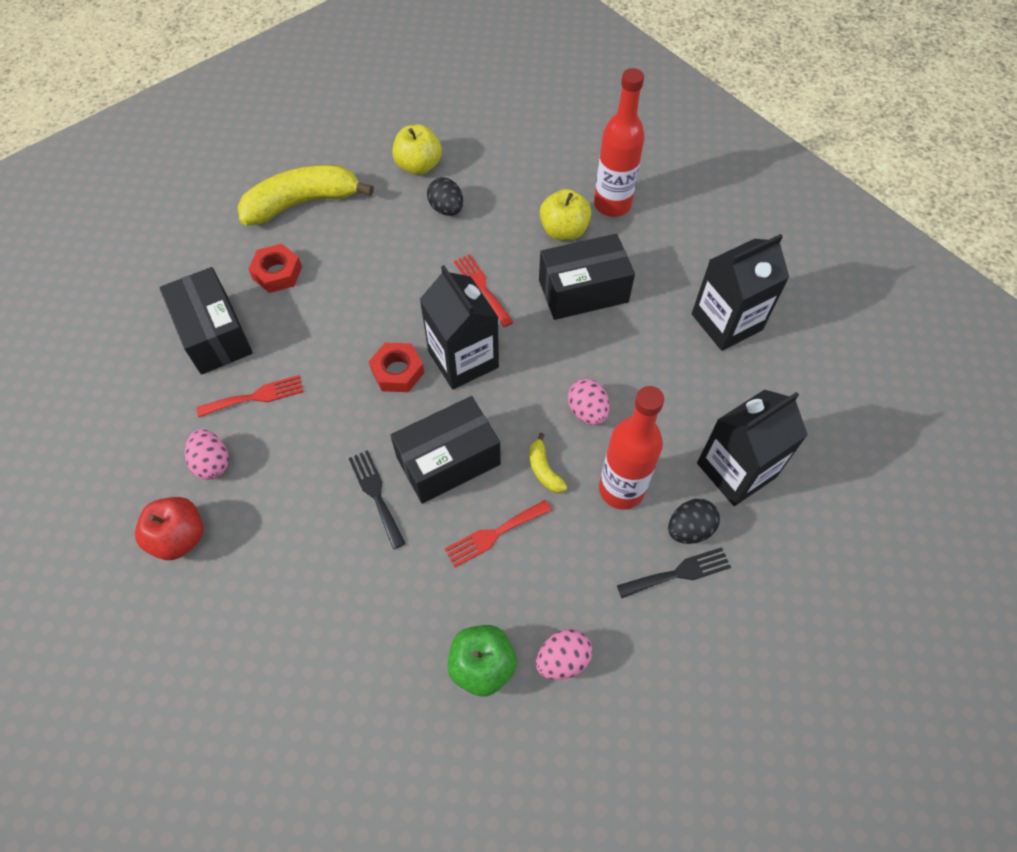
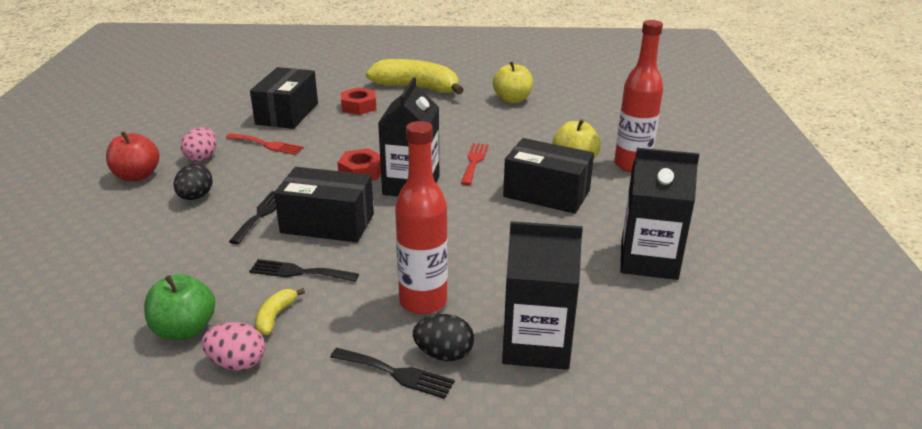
camera: 40 degrees right, 30 degrees down
black egg [427,177,463,216] -> black egg moved to [174,164,213,200]
red fork [445,500,552,567] -> black fork [249,259,359,282]
yellow banana [529,433,567,493] -> yellow banana moved to [255,288,305,335]
pink egg [568,379,610,425] -> none

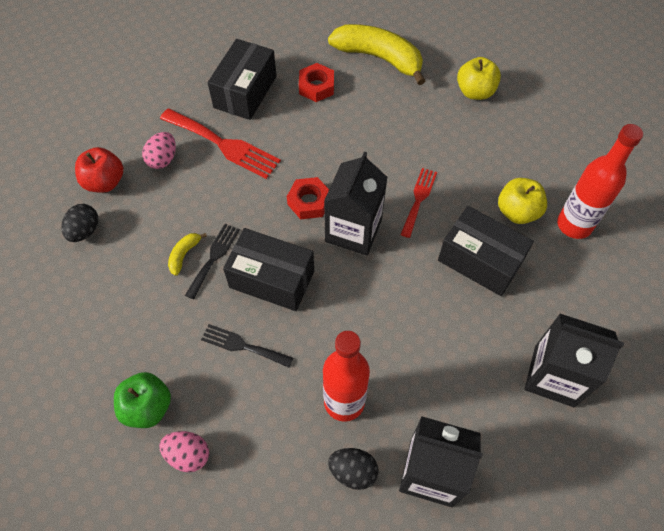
camera: 10 degrees right, 30 degrees up
black egg [174,164,213,200] -> black egg moved to [62,204,98,242]
red fork [226,133,304,155] -> red fork [160,108,281,179], size x1.67
yellow banana [255,288,305,335] -> yellow banana moved to [168,233,207,276]
black fork [330,348,455,399] -> none

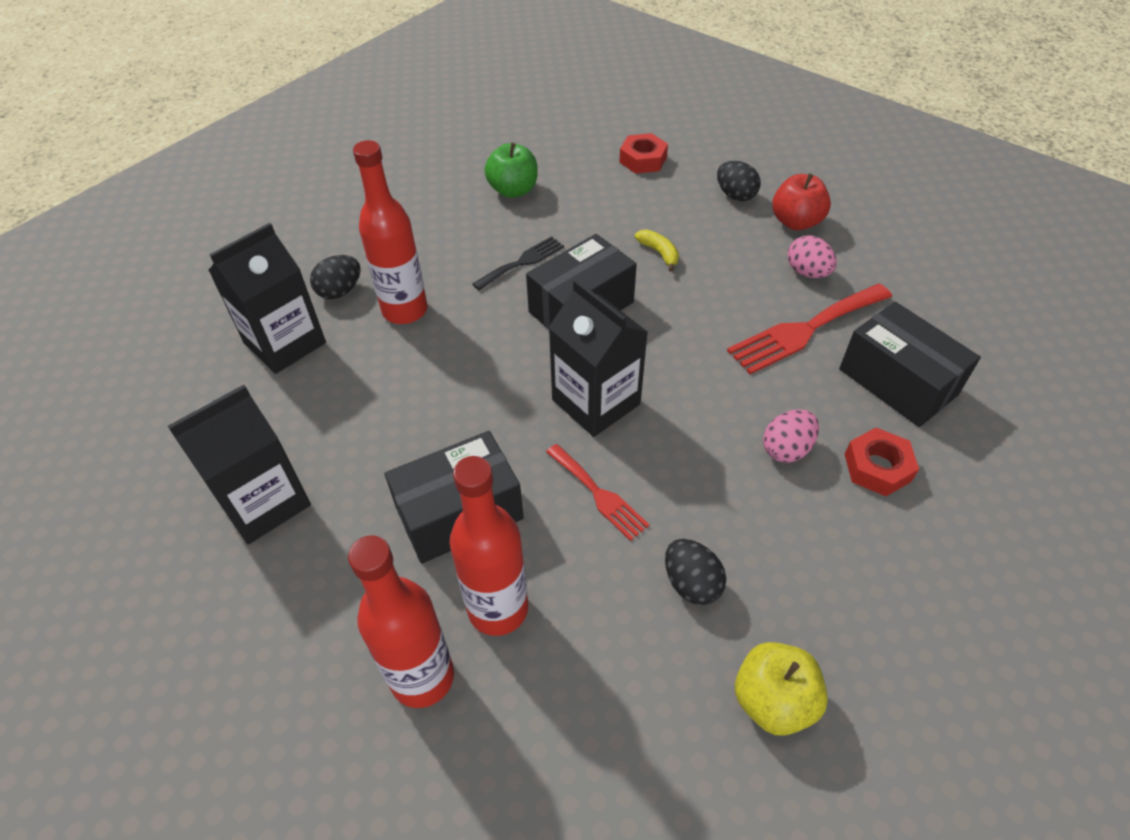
camera: 120 degrees right, 10 degrees down
pink egg [159,431,209,472] -> pink egg moved to [763,409,819,463]
black fork [185,224,240,299] -> none
red nut [287,177,329,219] -> red nut moved to [619,133,668,174]
yellow banana [328,24,426,85] -> none
yellow apple [498,178,547,224] -> red bottle [450,456,528,636]
none -> black egg [665,539,726,605]

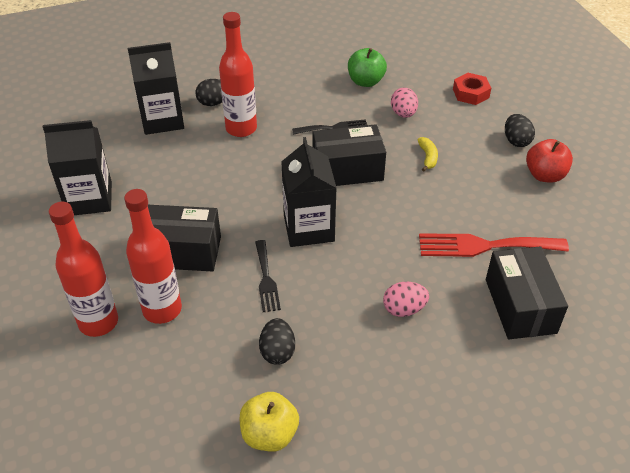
camera: 30 degrees right, 5 degrees down
red fork [546,444,650,541] -> black fork [255,240,281,312]
pink egg [788,235,837,278] -> pink egg moved to [391,88,418,118]
red nut [845,428,919,496] -> none

